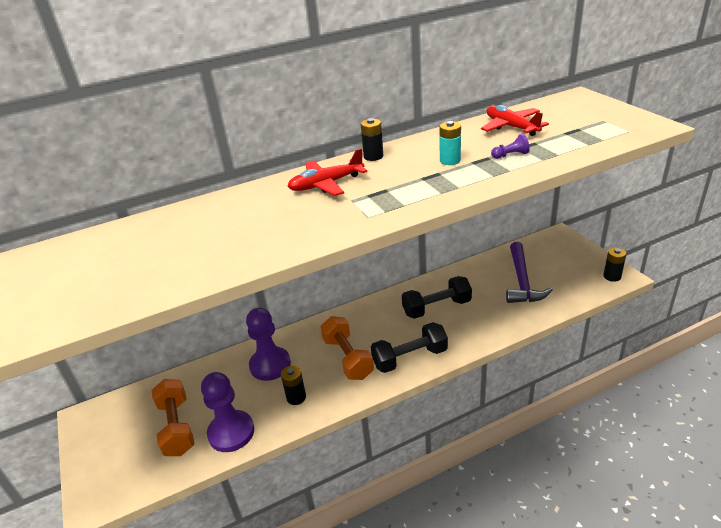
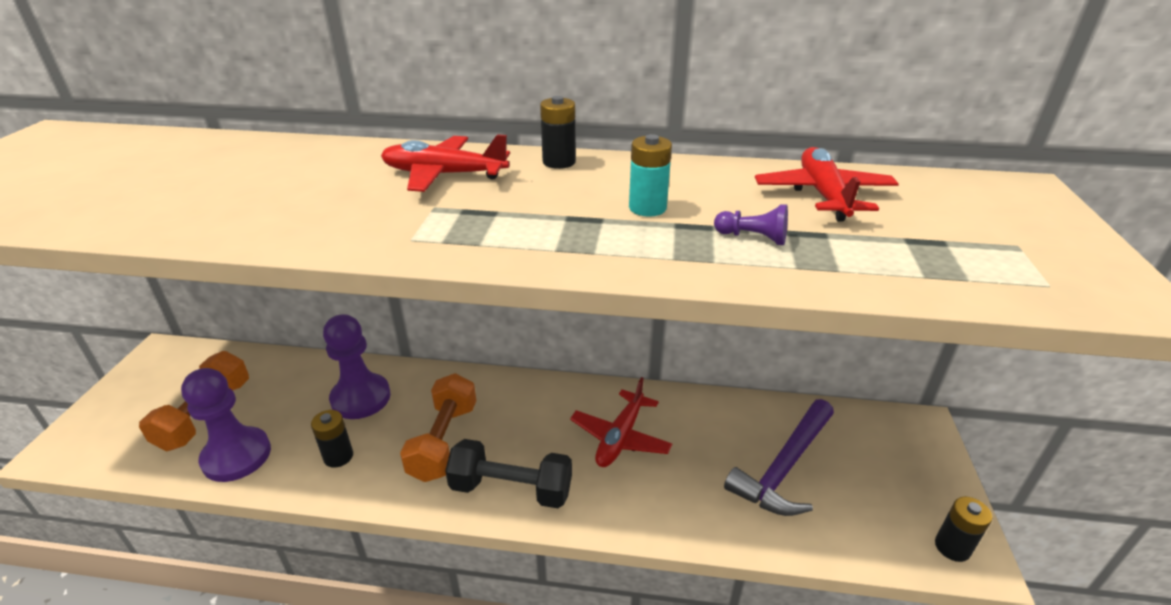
camera: 30 degrees right, 0 degrees up
black dumbbell [402,276,472,319] -> red plane [570,377,672,467]

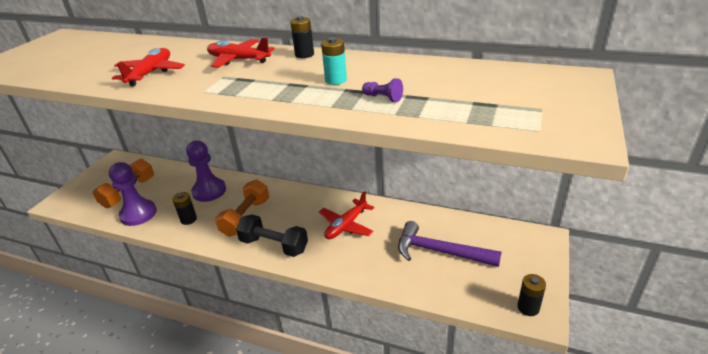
camera: 15 degrees right, 0 degrees up
purple hammer [724,399,834,516] -> purple hammer turned 60 degrees clockwise [398,221,502,267]
red plane [755,147,899,221] -> red plane moved to [112,48,185,86]

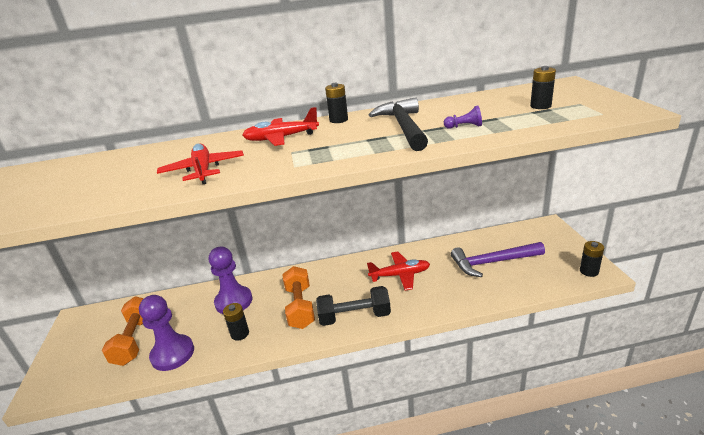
camera: 30 degrees left, 5 degrees down
red plane [319,191,374,239] -> red plane turned 105 degrees counterclockwise [367,252,430,290]
turquoise battery [321,37,347,85] -> black hammer [369,97,428,151]
none -> black battery [530,66,556,109]

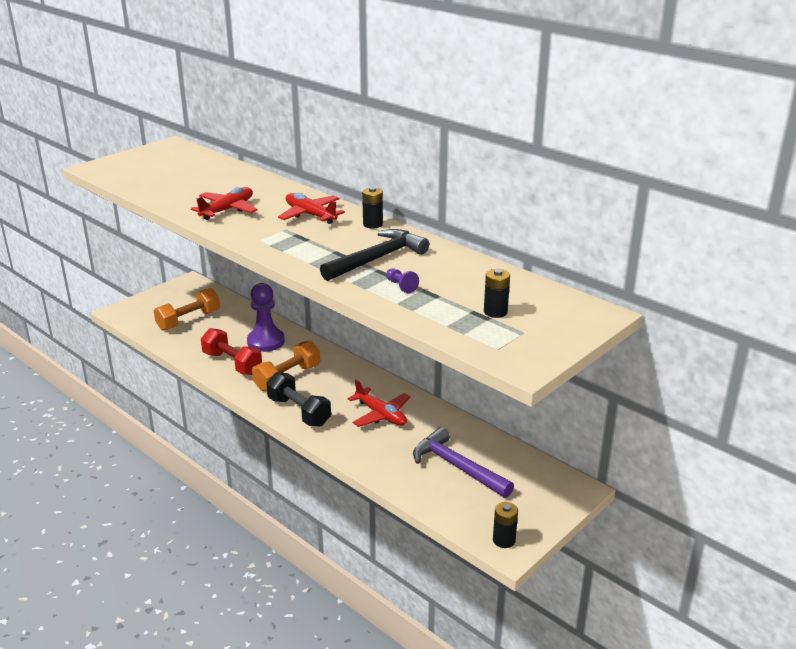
camera: 50 degrees right, 0 degrees up
purple pawn [139,295,194,371] -> none
black battery [223,303,249,341] -> red dumbbell [201,328,262,375]

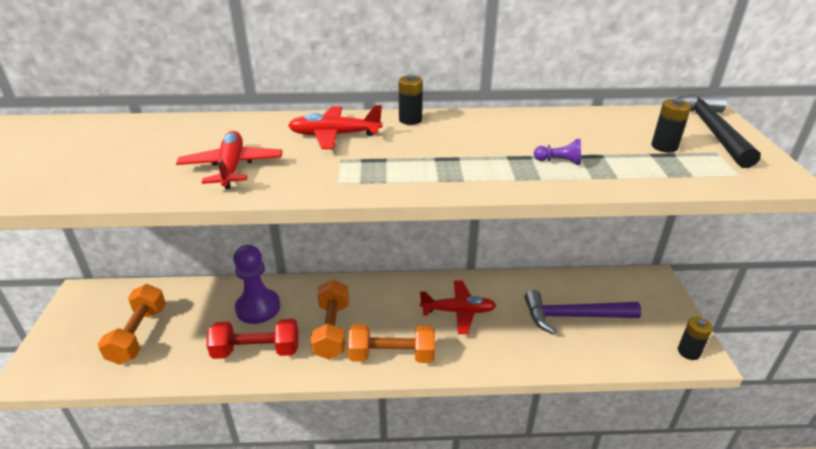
camera: 45 degrees left, 5 degrees up
black dumbbell [266,372,331,426] -> orange dumbbell [347,324,435,363]
black hammer [320,229,429,281] -> black hammer moved to [675,94,761,168]

